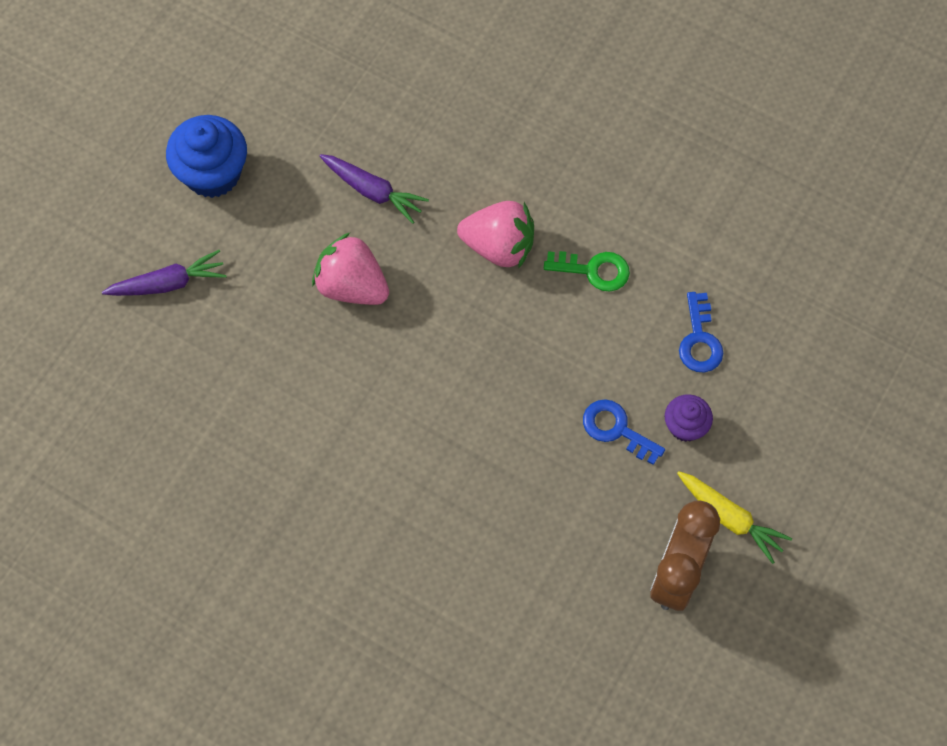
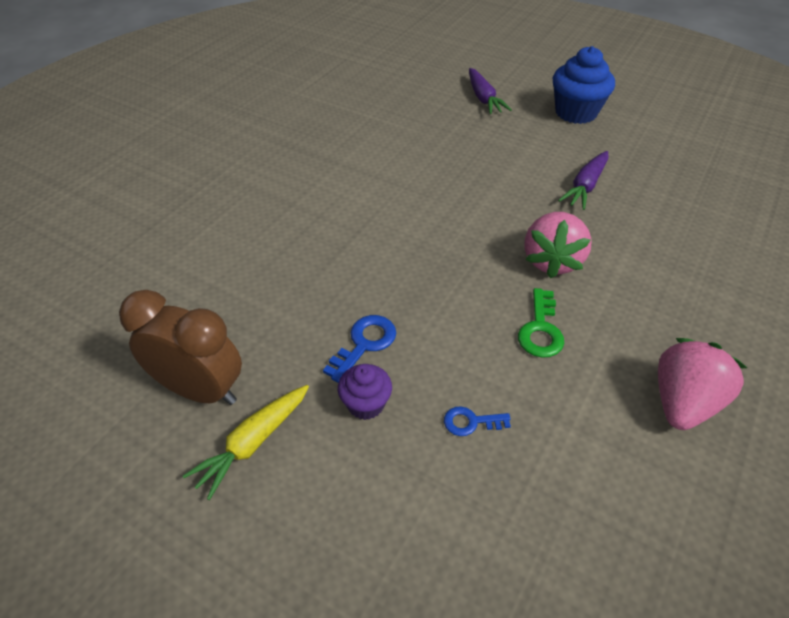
camera: 90 degrees right, 20 degrees down
pink strawberry [312,233,389,305] -> pink strawberry moved to [658,338,747,430]
blue key [679,292,723,373] -> blue key [444,406,511,436], size x0.66

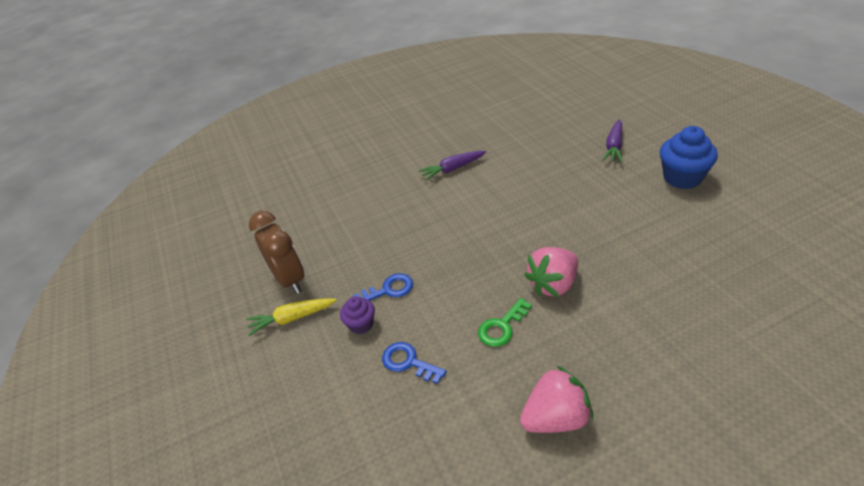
camera: 40 degrees right, 5 degrees down
blue key [444,406,511,436] -> blue key [382,342,446,384], size x1.51
purple carrot [558,151,609,210] -> purple carrot moved to [418,151,486,181]

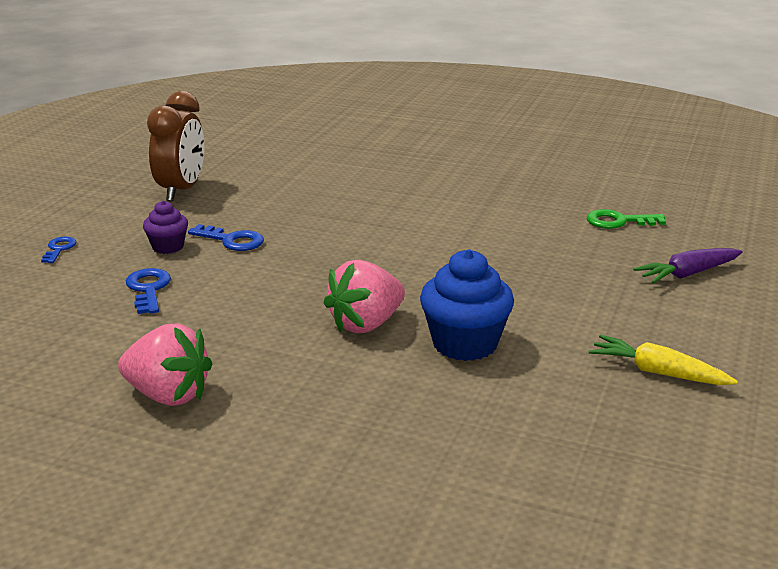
camera: 40 degrees right, 15 degrees down
yellow carrot [246,298,336,336] -> yellow carrot moved to [589,335,738,385]
purple carrot [418,151,486,181] -> none
green key [478,298,532,347] -> green key moved to [586,209,666,229]
pink strawberry [524,247,578,297] -> pink strawberry turned 45 degrees counterclockwise [324,260,405,333]
blue cupcake [660,126,718,189] -> blue cupcake moved to [420,249,514,361]
none -> blue key [41,237,76,263]

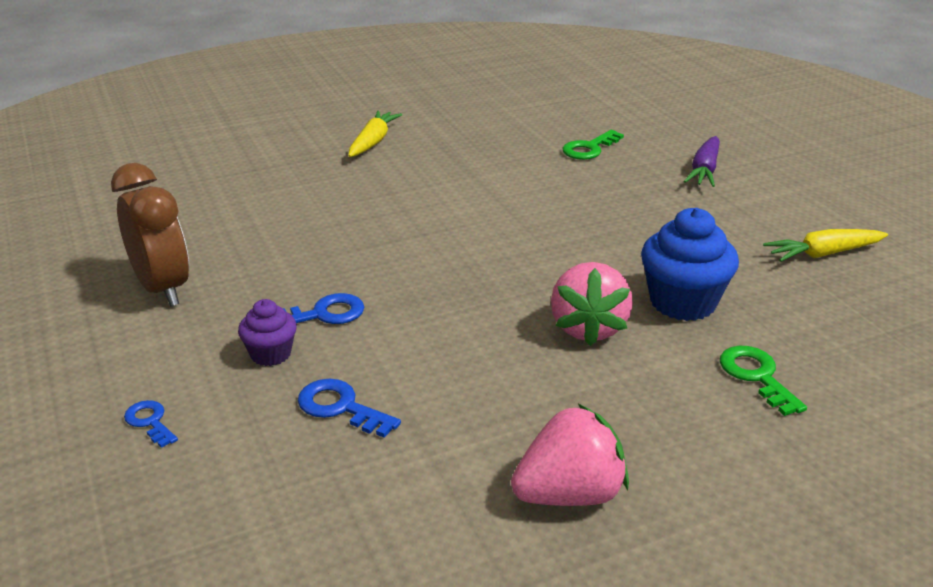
camera: 45 degrees left, 5 degrees up
none -> yellow carrot [348,111,402,157]
none -> green key [720,346,807,416]

